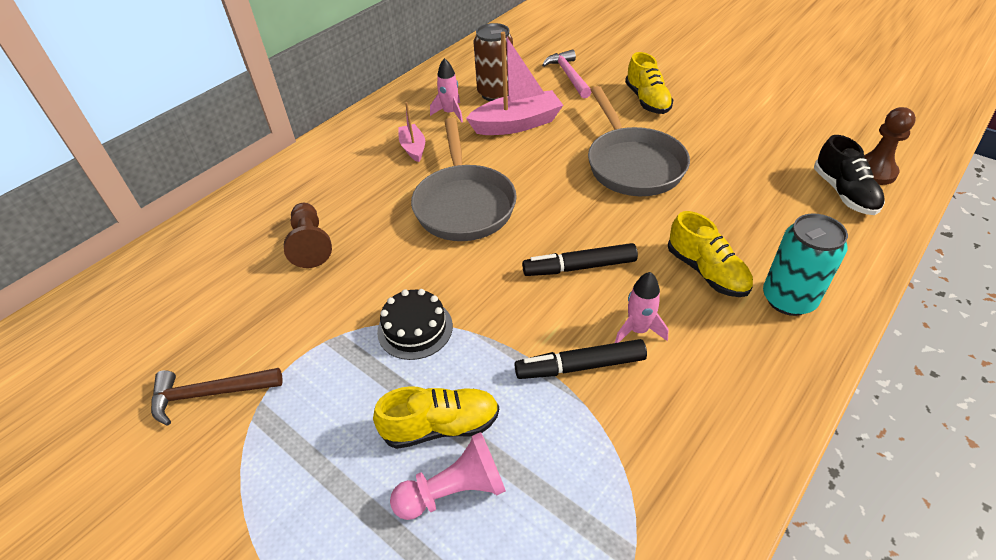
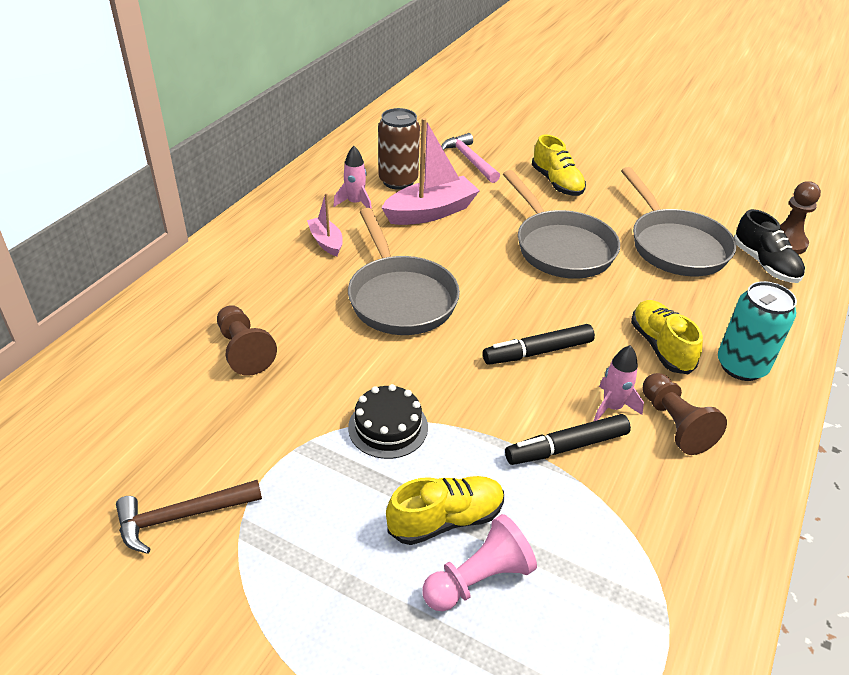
camera: 15 degrees left, 5 degrees down
yellow shoe [668,211,753,297] -> yellow shoe turned 150 degrees counterclockwise [631,300,703,374]
none -> grey pan [621,167,736,276]
none -> brown pawn [642,373,727,455]

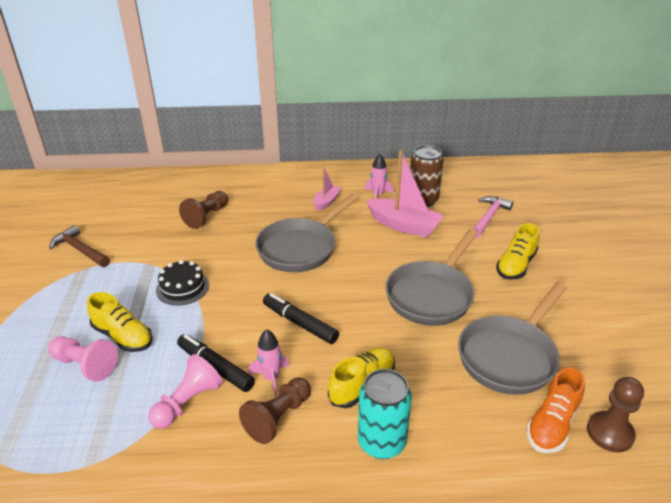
camera: 60 degrees right, 5 degrees down
black shoe [734,209,805,283] -> orange shoe [526,367,585,453]
none -> pink pawn [148,354,223,429]

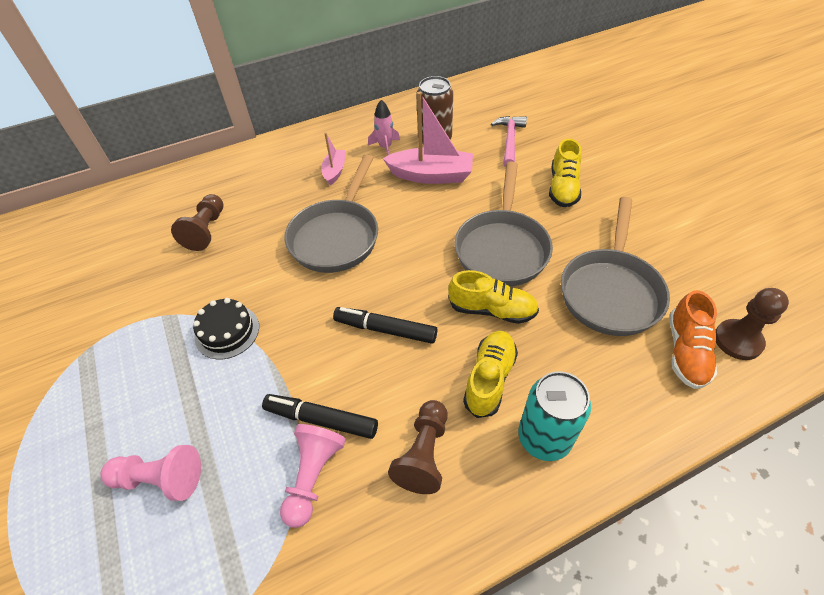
camera: 20 degrees left, 15 degrees up
brown hammer [49,225,110,267] -> none
yellow shoe [87,292,153,352] -> yellow shoe moved to [448,270,539,324]
pink rocket [249,329,290,397] -> none

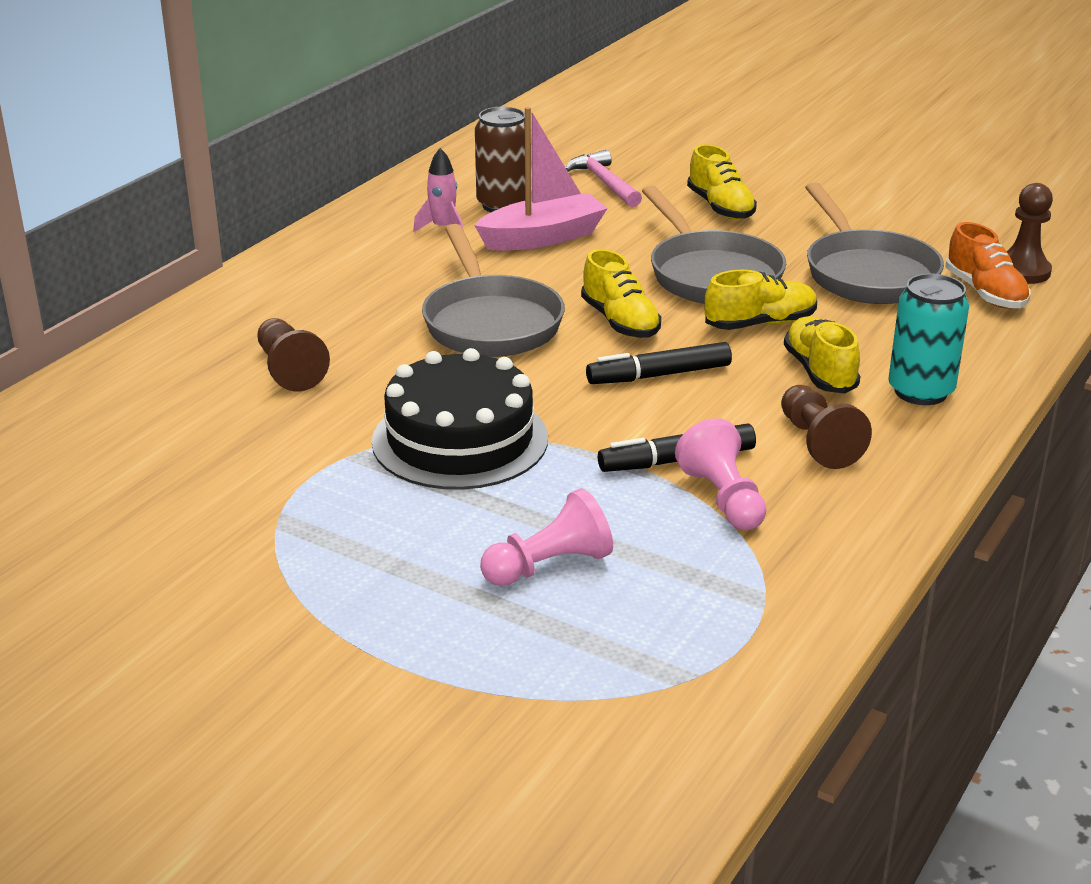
camera: 35 degrees left, 20 degrees down
black cake [193,298,259,359] -> black cake [372,348,548,490], size x1.81
pink boat [321,132,345,185] -> none
none -> yellow shoe [581,249,661,338]

